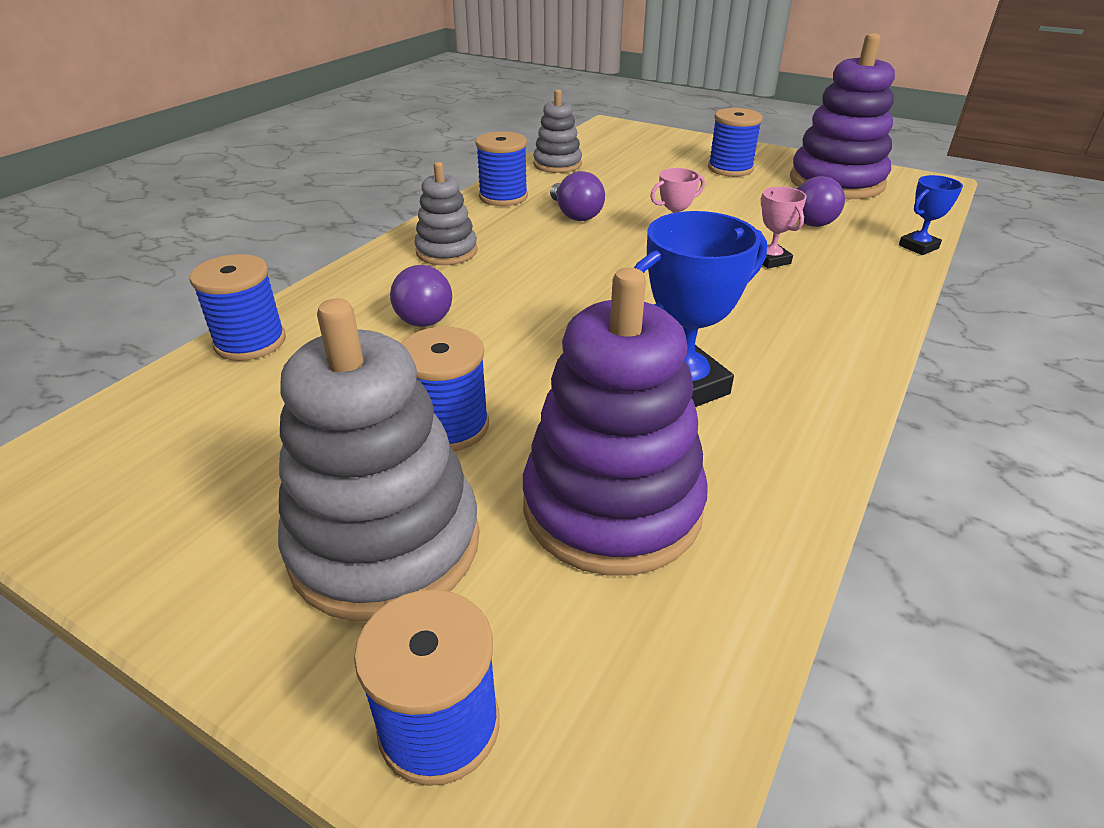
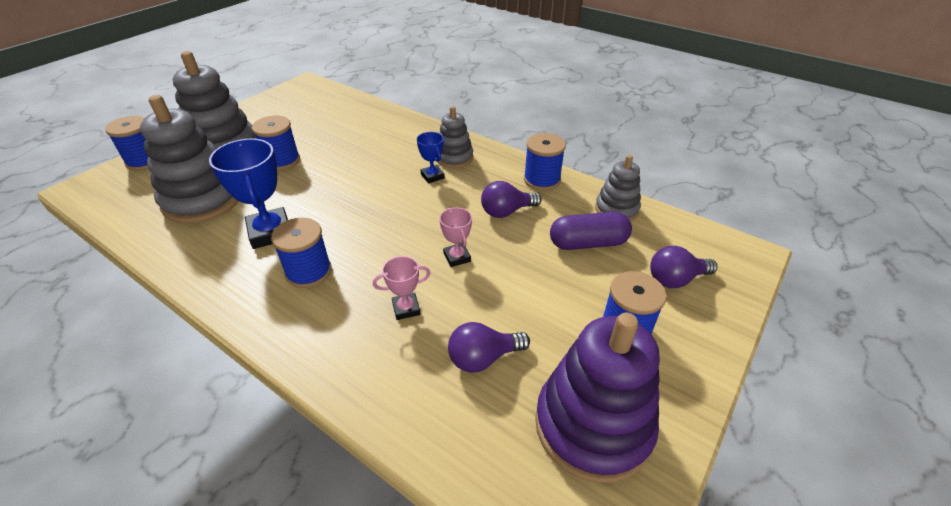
camera: 95 degrees right, 5 degrees up
blue spool [190,254,286,361] -> blue spool moved to [271,218,332,288]
purple light bulb [390,265,452,327] -> purple light bulb moved to [650,246,718,288]
purple stacking toy [523,267,708,576] -> grey stacking toy [140,95,239,224]
blue trophy [899,175,963,255] -> blue trophy moved to [417,132,445,183]
none -> purple capsule [550,212,632,250]

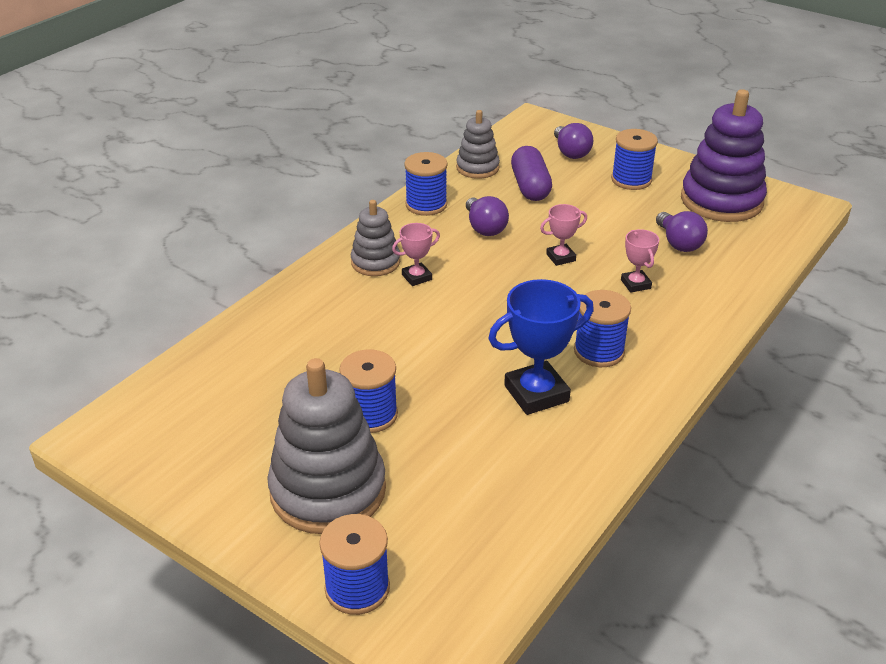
camera: 90 degrees left, 5 degrees down
grey stacking toy [140,95,239,224] -> none
blue trophy [417,132,445,183] -> pink trophy [392,223,440,286]

